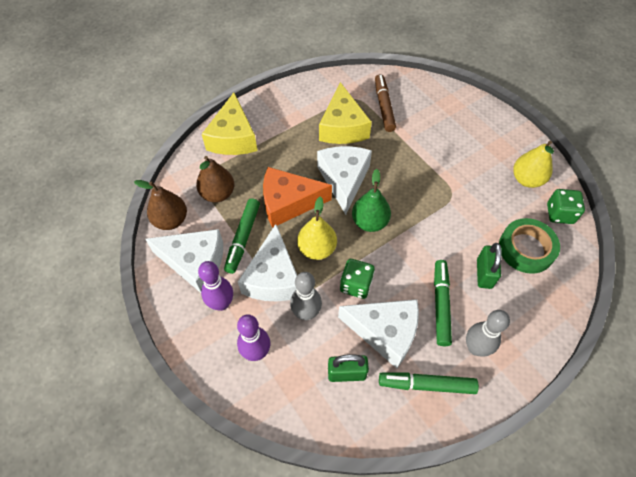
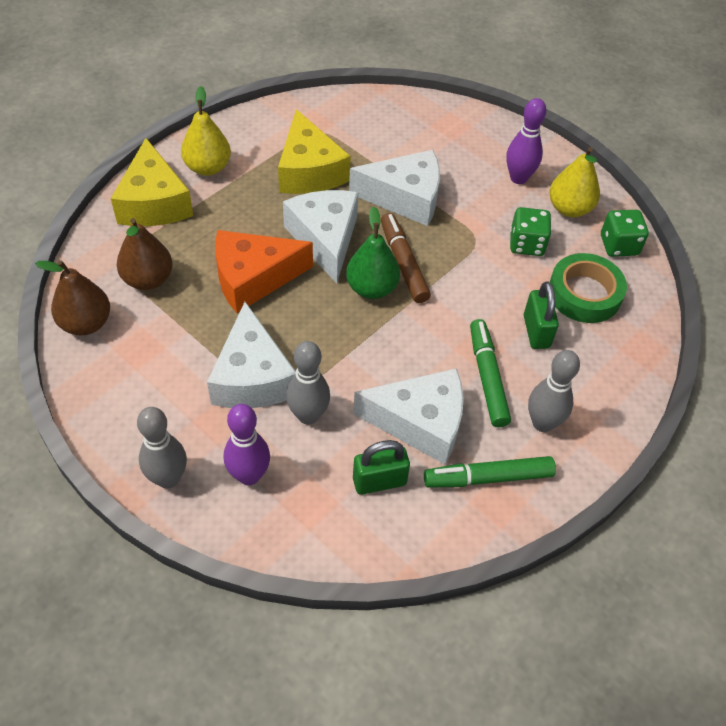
camera: 15 degrees left, 5 degrees down
white cheese [145,229,223,293] -> white cheese moved to [349,150,440,226]
purple bowling pin [198,261,233,311] -> purple bowling pin moved to [506,98,546,184]
green marker [224,198,260,274] -> none
yellow pear [297,197,337,260] -> yellow pear moved to [181,86,231,176]
green dice [340,259,375,299] -> green dice moved to [510,207,551,256]
brown marker [375,74,396,132] -> brown marker moved to [381,213,431,303]
none -> grey bowling pin [137,407,187,489]

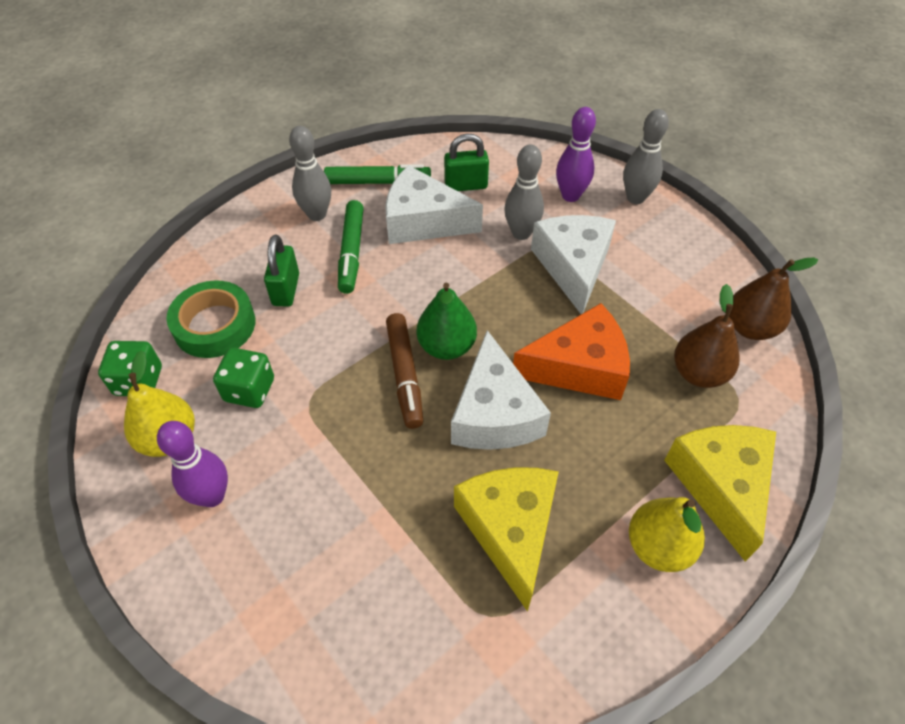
camera: 170 degrees left, 0 degrees up
white cheese [349,150,440,226] -> none

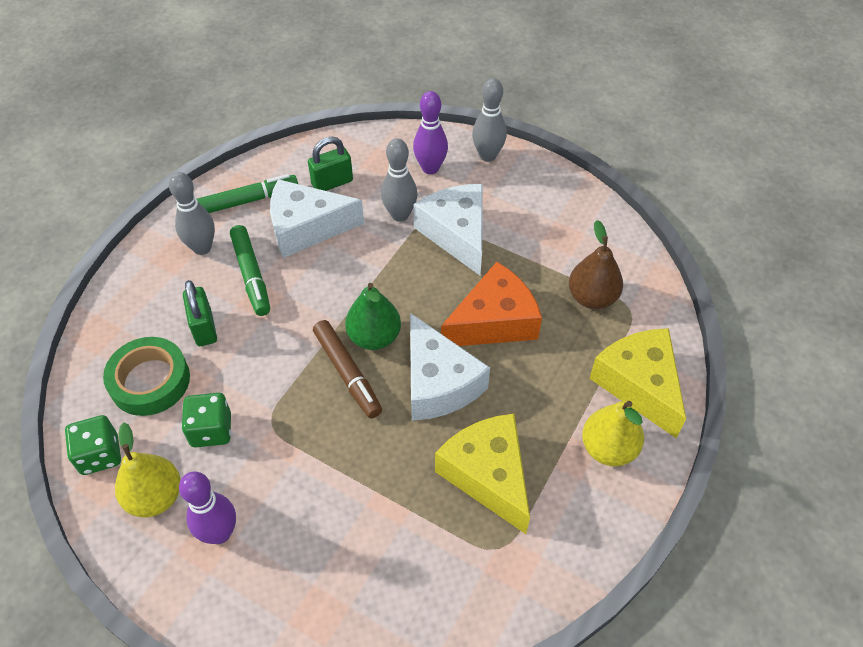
camera: 20 degrees left, 0 degrees up
brown pear [729,258,818,340] -> none

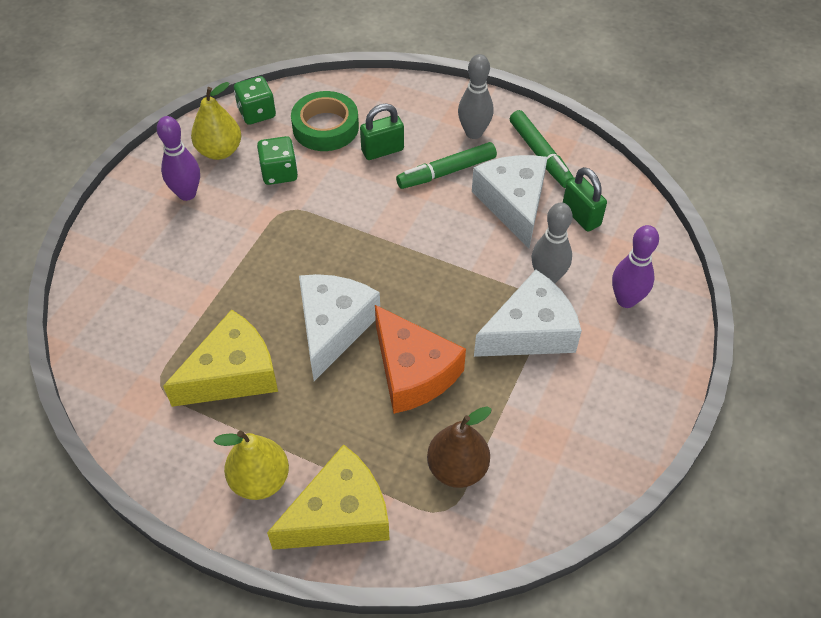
camera: 85 degrees right, 0 degrees up
brown marker [313,320,382,418] -> none
green pear [345,283,401,350] -> none
white cheese [410,313,490,421] -> white cheese turned 135 degrees clockwise [299,274,380,381]
grey bowling pin [472,78,507,162] -> none

